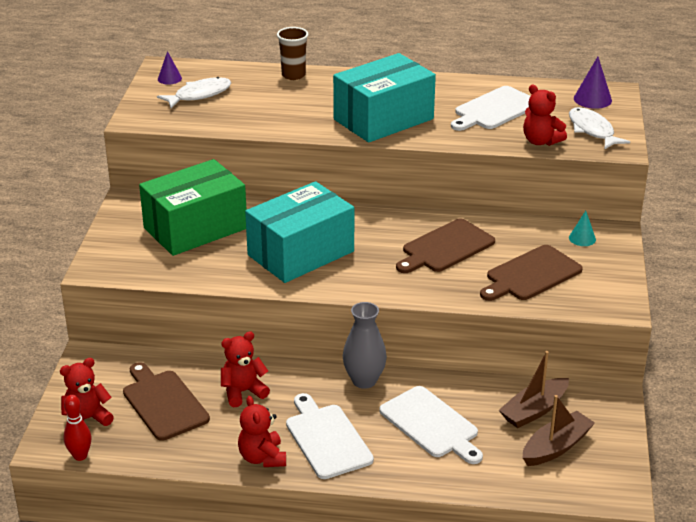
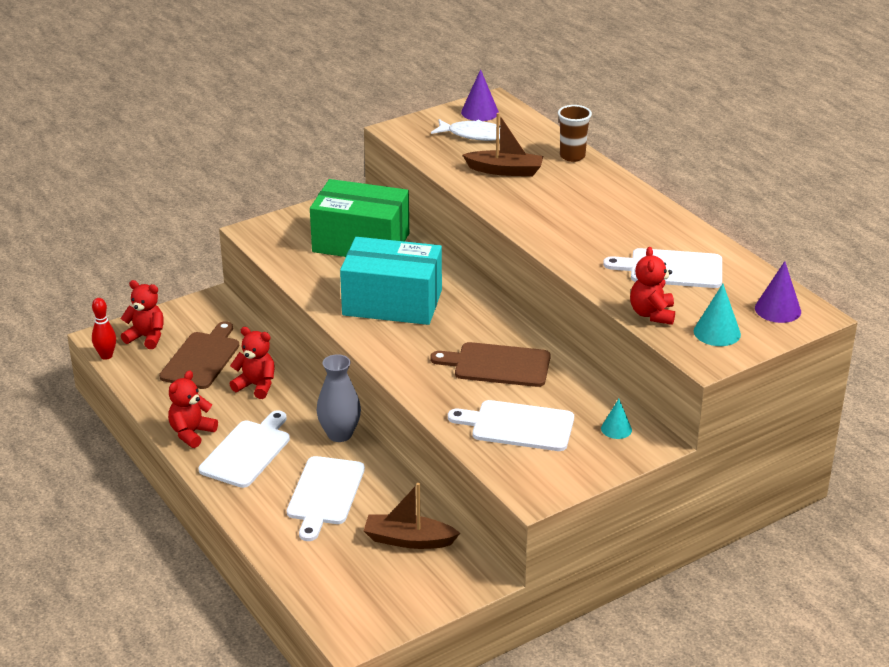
camera: 50 degrees right, 0 degrees up
purple cone [158,51,182,85] -> purple cone [461,69,499,121], size x1.52
turquoise box [333,53,436,143] -> none
brown cutting board [480,245,583,301] -> white cutting board [448,400,574,451]
brown boat [523,395,595,466] -> brown boat moved to [462,113,543,176]
white fish [569,107,630,149] -> turquoise cone [694,284,741,346]

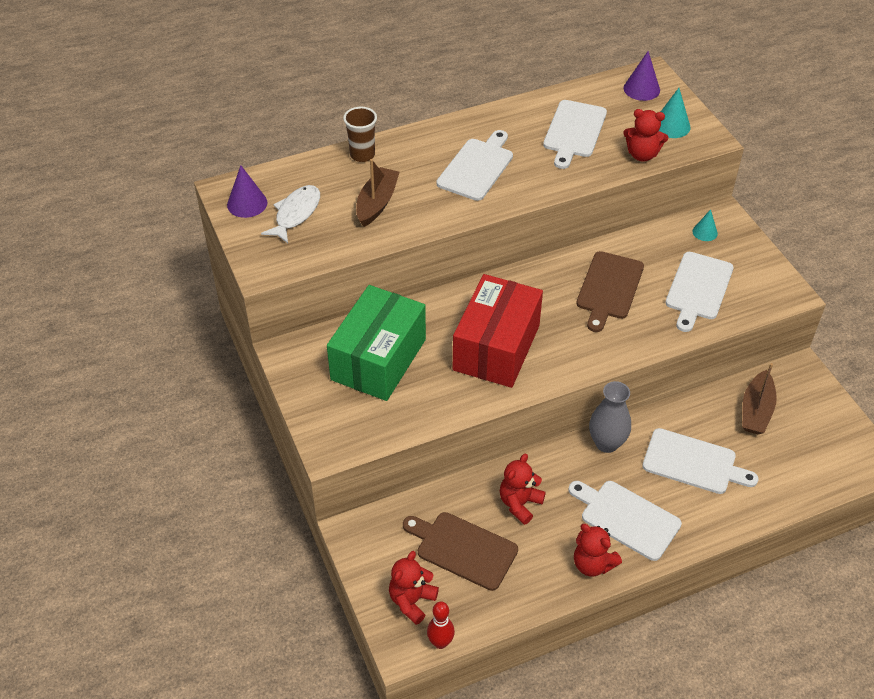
camera: 80 degrees left, 15 degrees up
turquoise box [340,237,442,325] -> red box [453,274,543,388]
none -> white cutting board [437,130,513,201]

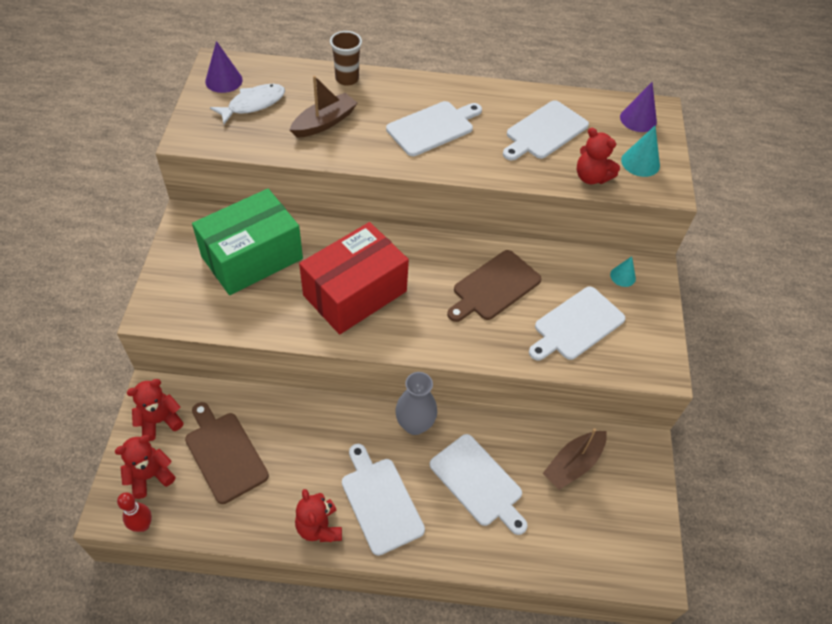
camera: 25 degrees right, 5 degrees up
red teddy bear [500,453,546,525] -> red teddy bear moved to [127,379,183,441]

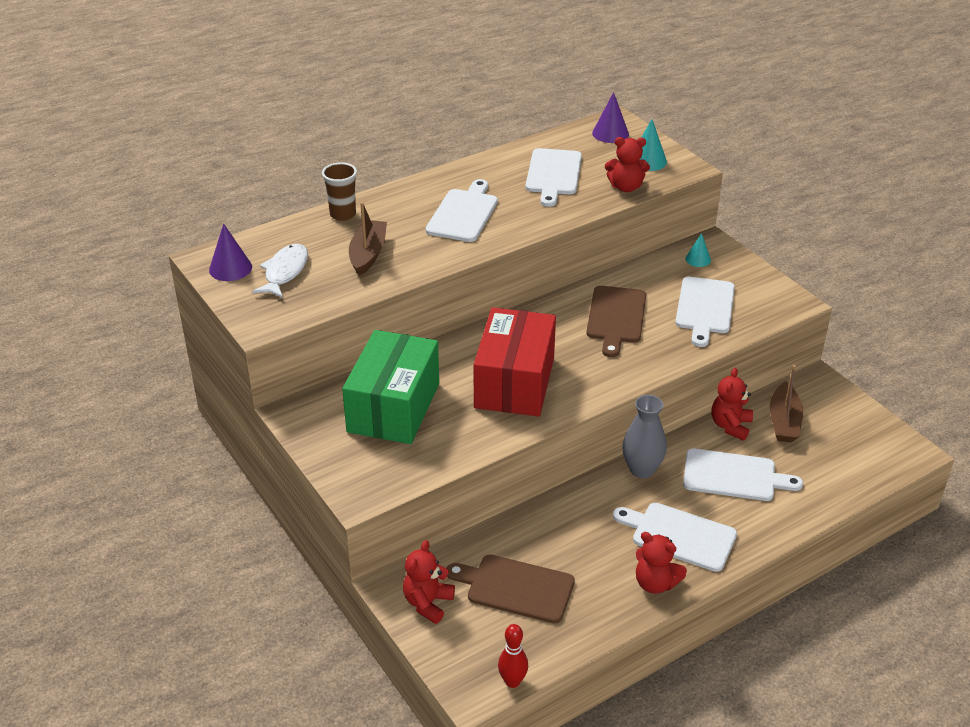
camera: 35 degrees left, 15 degrees down
red teddy bear [115,435,175,499] -> red teddy bear moved to [711,368,753,441]

